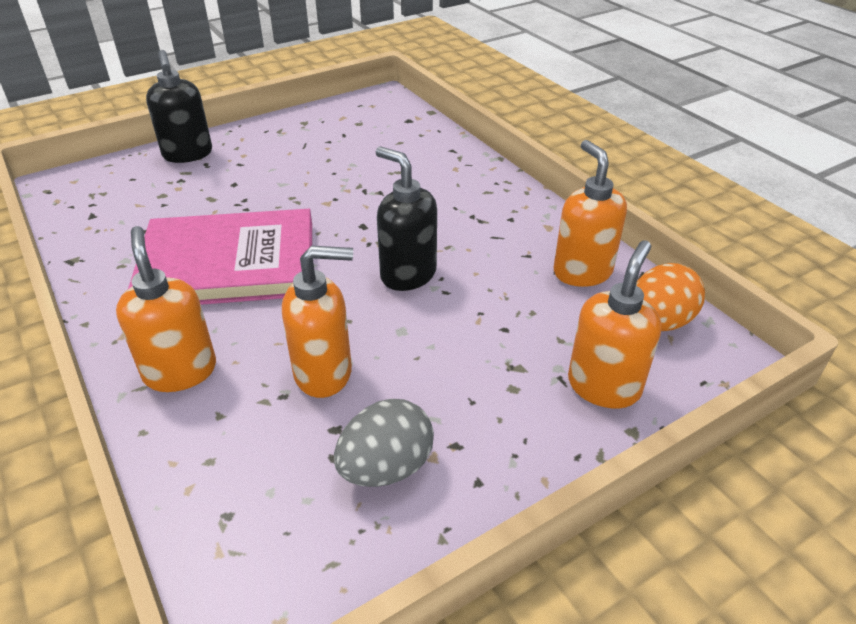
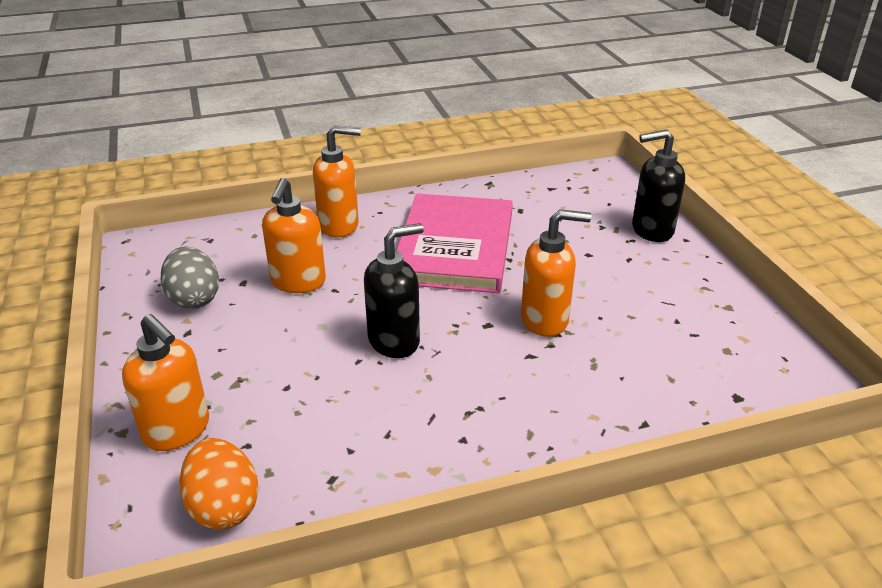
camera: 105 degrees right, 5 degrees down
orange soap dispenser [554,140,627,287] -> orange soap dispenser moved to [521,209,591,337]

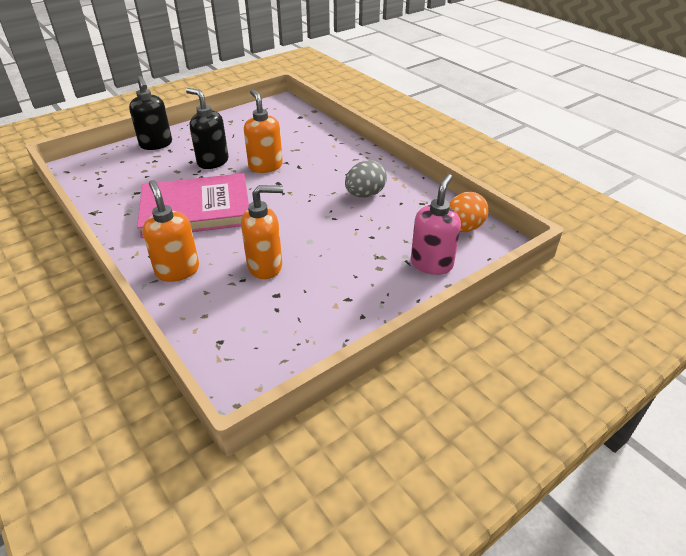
camera: 110 degrees left, 5 degrees up
orange soap dispenser [122,314,209,451] -> pink soap dispenser [411,174,461,275]
grey egg [161,246,219,309] -> grey egg moved to [345,160,387,197]
black soap dispenser [364,223,424,358] -> black soap dispenser moved to [186,88,229,169]

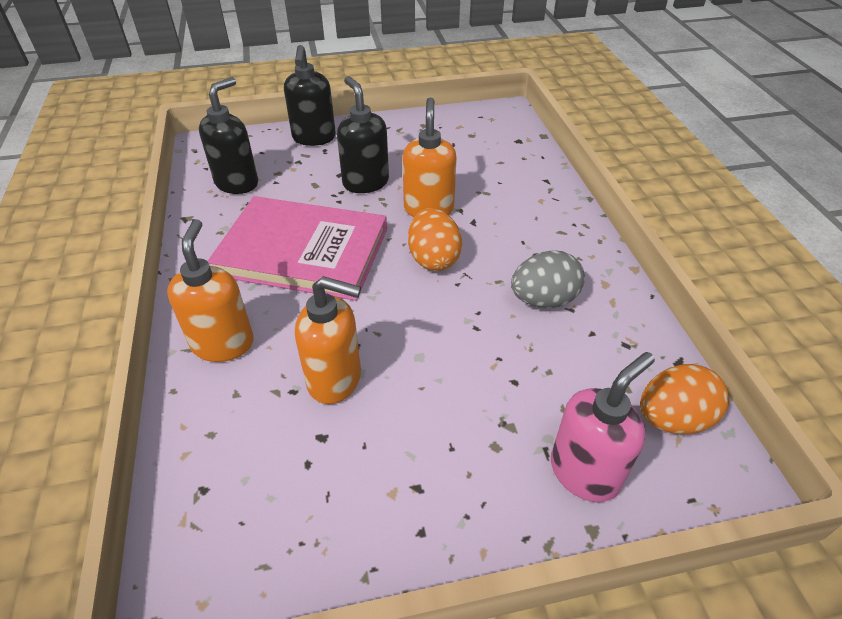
camera: 25 degrees right, 5 degrees up
none -> black soap dispenser [199,77,258,194]
none -> orange egg [408,208,462,271]

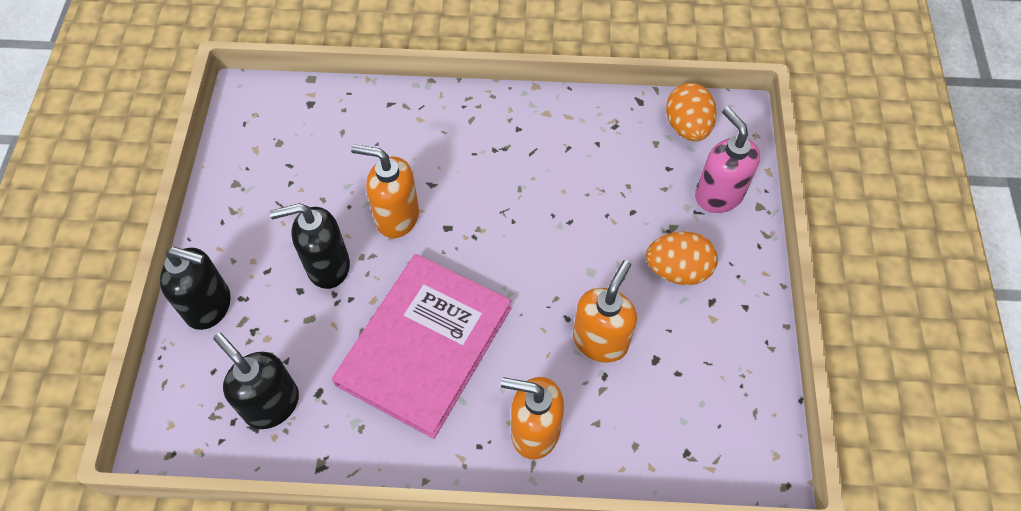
camera: 75 degrees left, 15 degrees up
orange egg [408,208,462,271] -> orange egg moved to [646,231,718,285]
grey egg [511,250,585,308] -> none

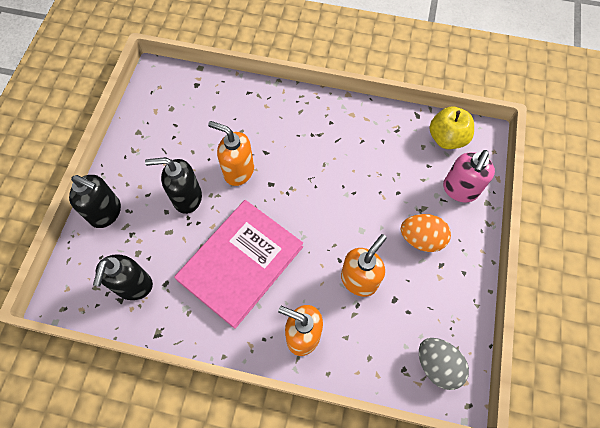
camera: 10 degrees right, 5 degrees up
black soap dispenser [213,333,299,429] -> black soap dispenser turned 135 degrees counterclockwise [93,254,153,300]
orange egg [666,83,717,141] -> yellow apple [430,107,474,149]
pink soap dispenser [695,107,760,213] -> pink soap dispenser turned 135 degrees counterclockwise [443,150,495,202]
none -> grey egg [419,338,469,390]

